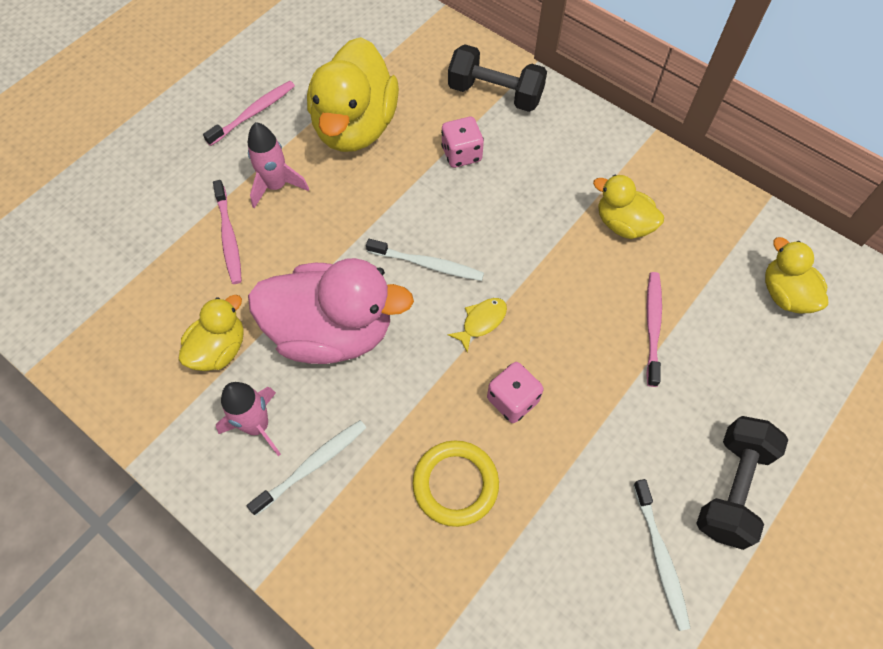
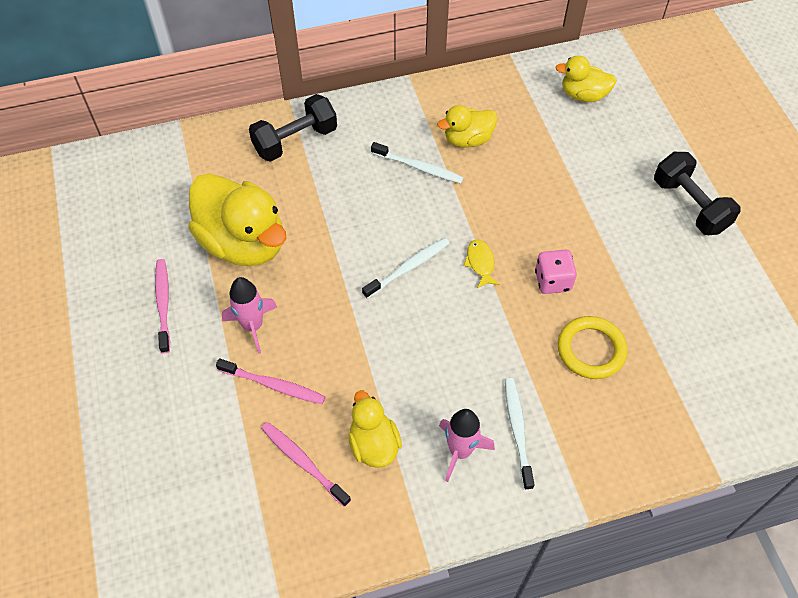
camera: 55 degrees left, 5 degrees down
pink duck [248,258,414,364] -> none
pink dice [441,117,484,168] -> none
white toothbrush [633,479,691,631] -> white toothbrush moved to [371,142,464,184]
pink toothbrush [646,272,662,387] -> pink toothbrush moved to [261,422,351,507]

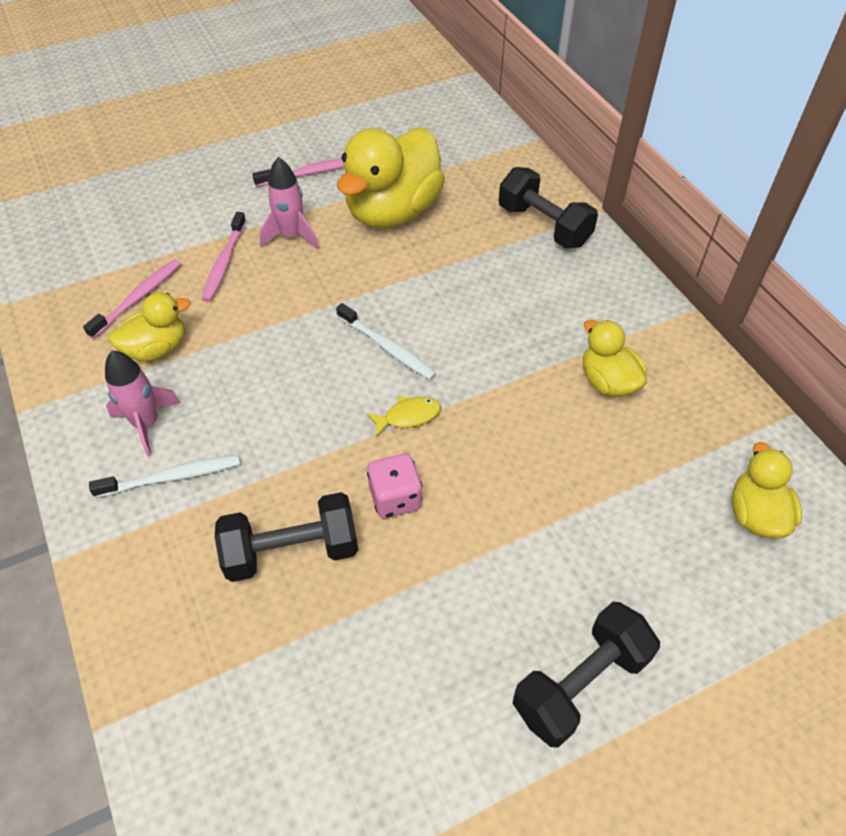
camera: 80 degrees right, 5 degrees down
white toothbrush [371,142,464,184] -> none
yellow ring [558,316,627,379] -> black dumbbell [215,492,358,582]

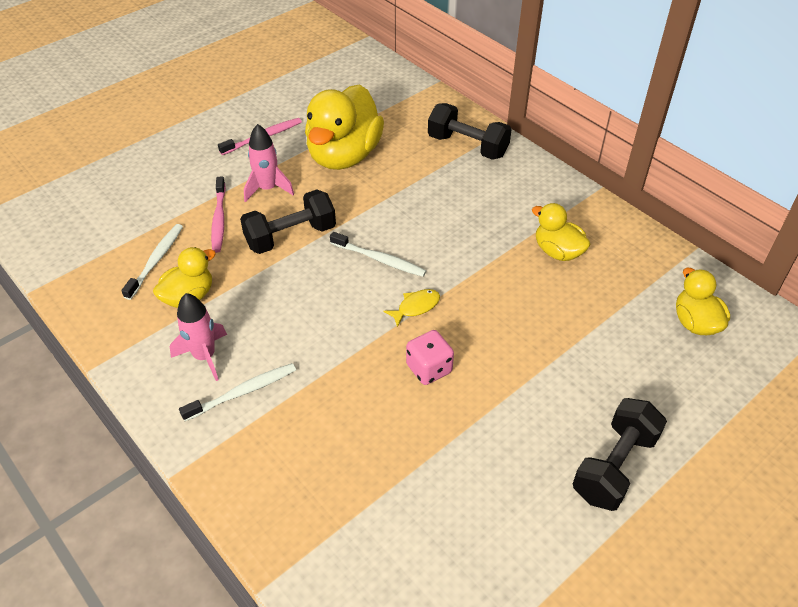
camera: 15 degrees left, 5 degrees down
pink toothbrush [83,259,181,339] -> white toothbrush [121,224,183,300]
black dumbbell [215,492,358,582] -> black dumbbell moved to [240,189,336,254]

